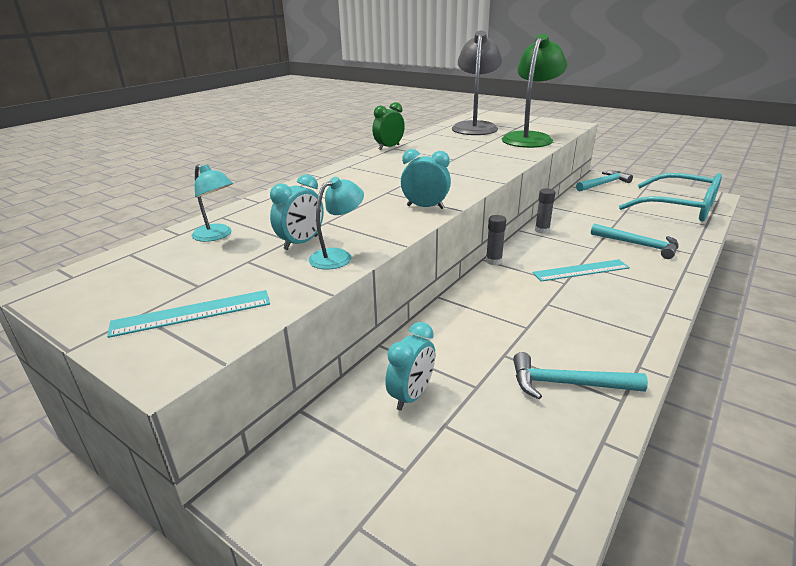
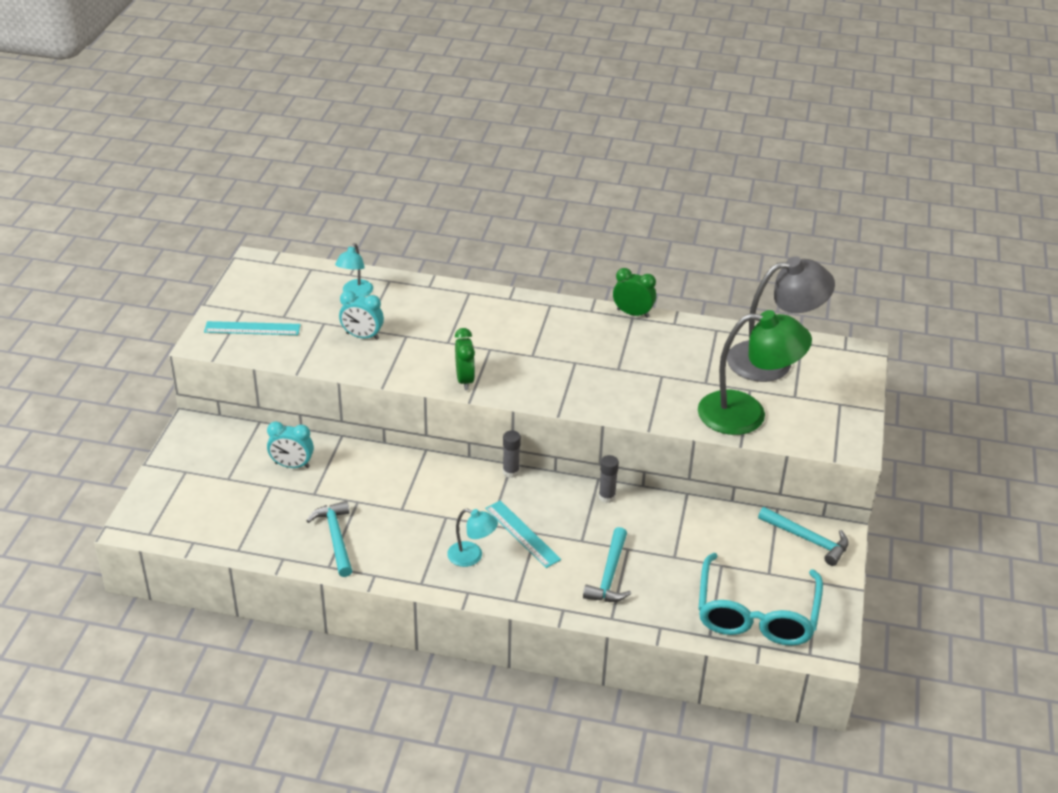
camera: 65 degrees right, 10 degrees up
turquoise ruler [107,290,270,338] -> turquoise ruler turned 45 degrees counterclockwise [204,321,301,335]
turquoise lamp [309,177,364,270] -> turquoise lamp moved to [447,509,498,567]
turquoise clock [401,149,451,209] -> green clock [455,328,475,390]

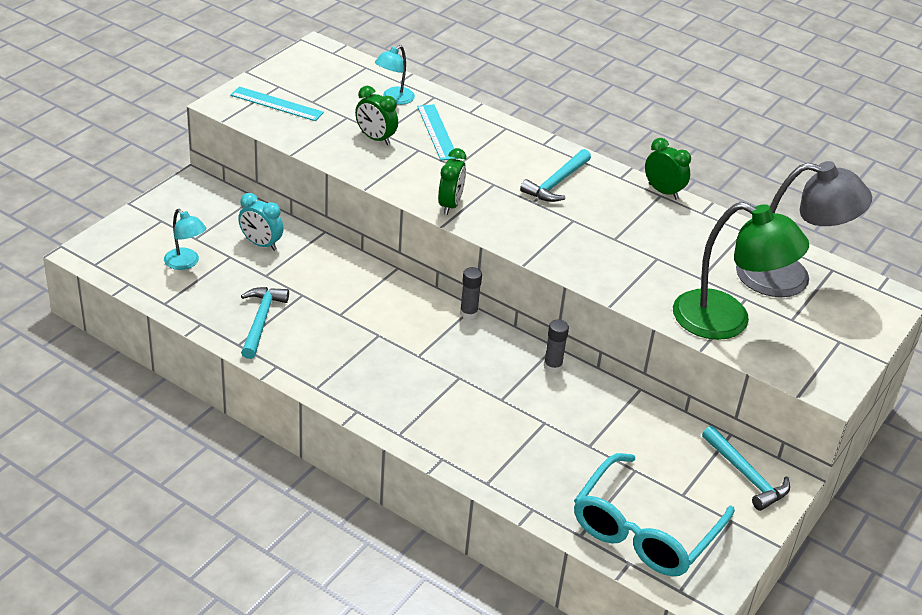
camera: 20 degrees right, 0 degrees up
turquoise clock [339,290,384,340] -> green clock [355,86,398,145]
turquoise lamp [447,509,498,567] -> turquoise lamp moved to [164,209,206,270]
turquoise ruler [485,500,561,568] -> turquoise ruler moved to [417,104,458,160]
turquoise hammer [583,527,631,602] -> turquoise hammer moved to [520,149,591,202]

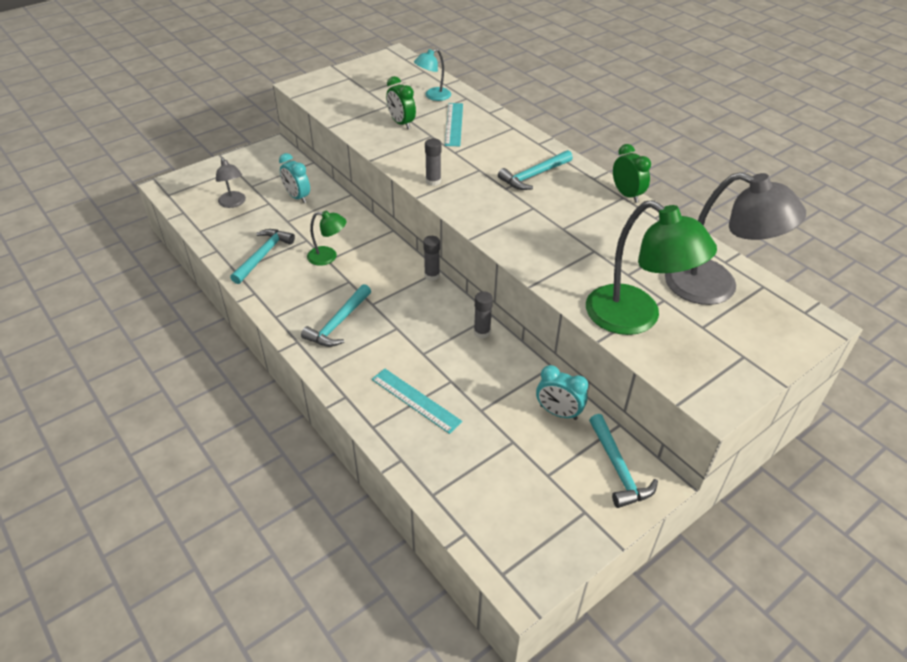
camera: 20 degrees right, 5 degrees up
turquoise lamp [164,209,206,270] -> grey lamp [216,157,246,208]
turquoise ruler [230,86,324,121] -> turquoise ruler moved to [372,368,463,434]
green clock [438,148,466,215] -> grey glue stick [425,138,441,186]
turquoise glasses [574,453,735,576] -> none
none -> turquoise hammer [301,284,371,347]
none -> green lamp [307,211,347,266]
none -> turquoise clock [536,365,588,420]

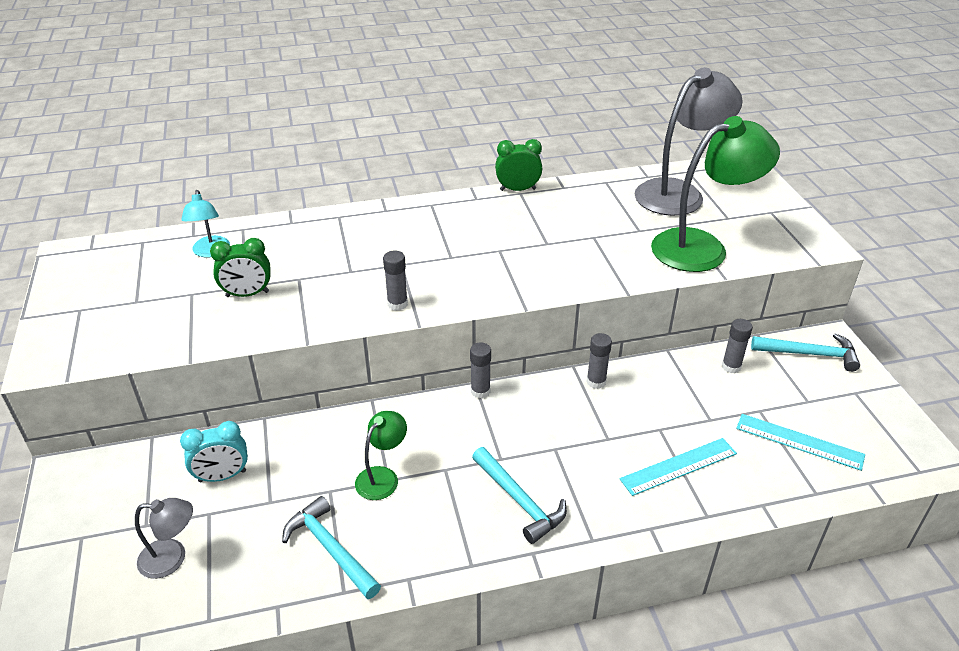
camera: 65 degrees left, 5 degrees down
turquoise ruler [445,103,463,146] -> turquoise ruler moved to [736,414,865,471]
turquoise hammer [498,150,573,190] -> none
turquoise clock [536,365,588,420] -> grey glue stick [722,319,753,373]

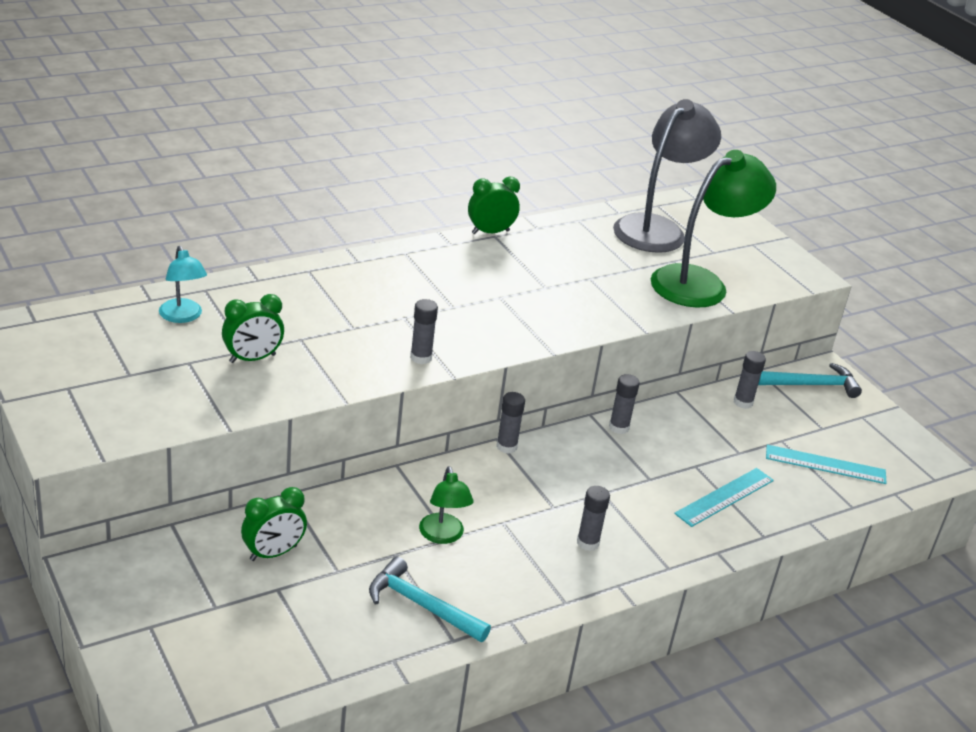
camera: 20 degrees left, 5 degrees down
grey lamp [135,498,193,579] -> none
turquoise clock [180,421,248,482] -> green clock [241,487,307,561]
green lamp [355,411,407,500] -> green lamp turned 150 degrees clockwise [419,466,474,544]
turquoise hammer [472,447,567,544] -> grey glue stick [577,486,610,551]

